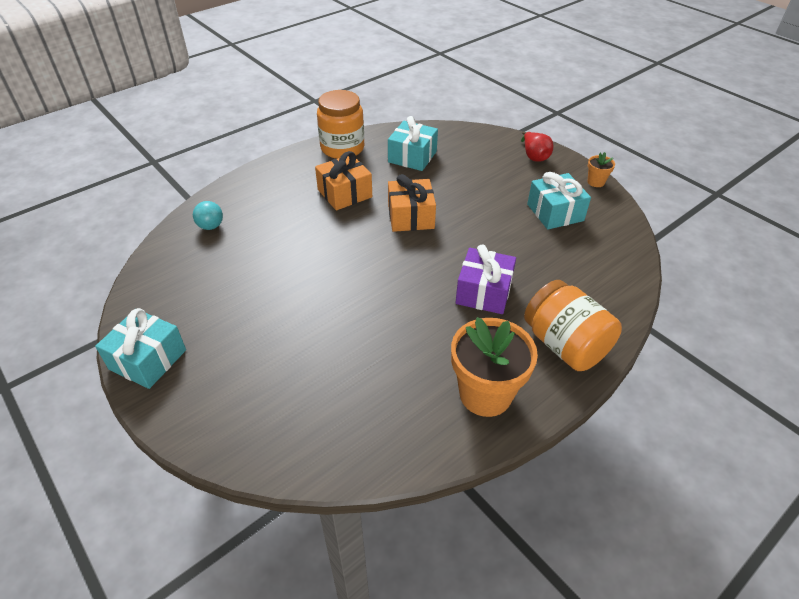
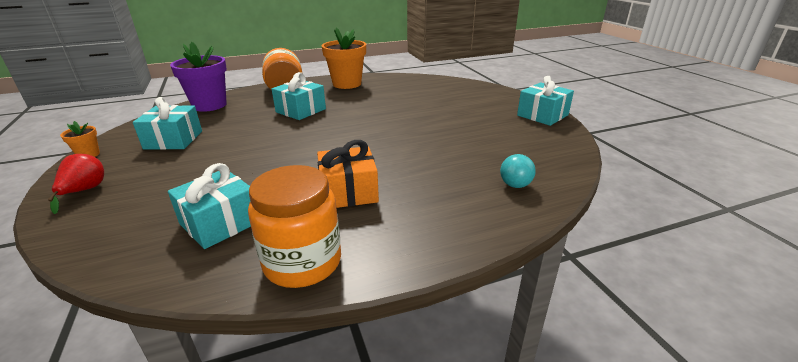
camera: 160 degrees left, 15 degrees down
orange gift [388,174,436,232] -> none
purple gift [455,245,516,314] -> turquoise gift [272,72,326,120]
none -> purple flower pot [170,42,227,112]

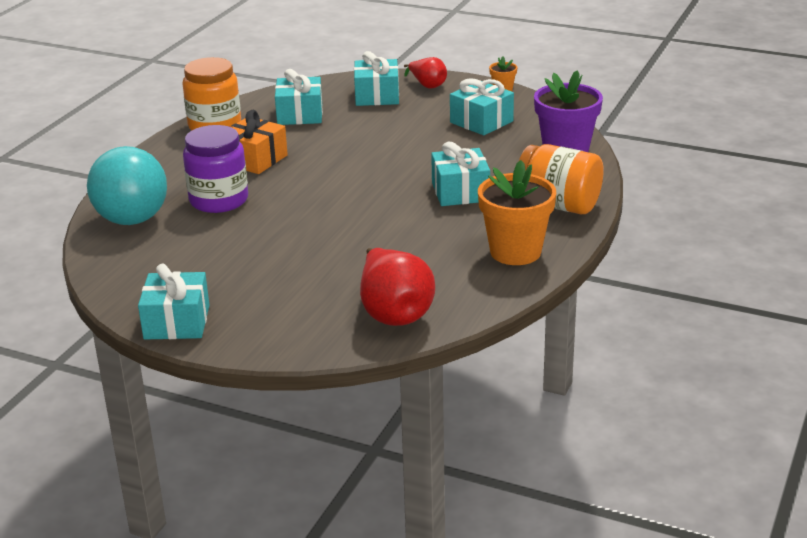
camera: 135 degrees right, 0 degrees up
turquoise ball [500,154,536,188] -> turquoise ball [87,146,167,225], size x2.30
none -> purple jar [183,125,248,213]
none -> turquoise gift [354,51,399,106]
none -> red pear [360,248,435,326]

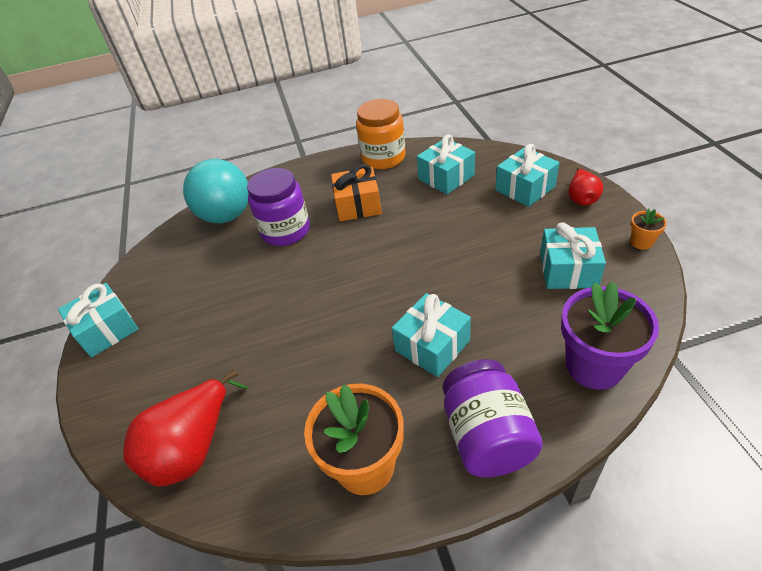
camera: 55 degrees right, 15 degrees up
orange jar [519,144,604,214] -> purple jar [443,359,543,478]

